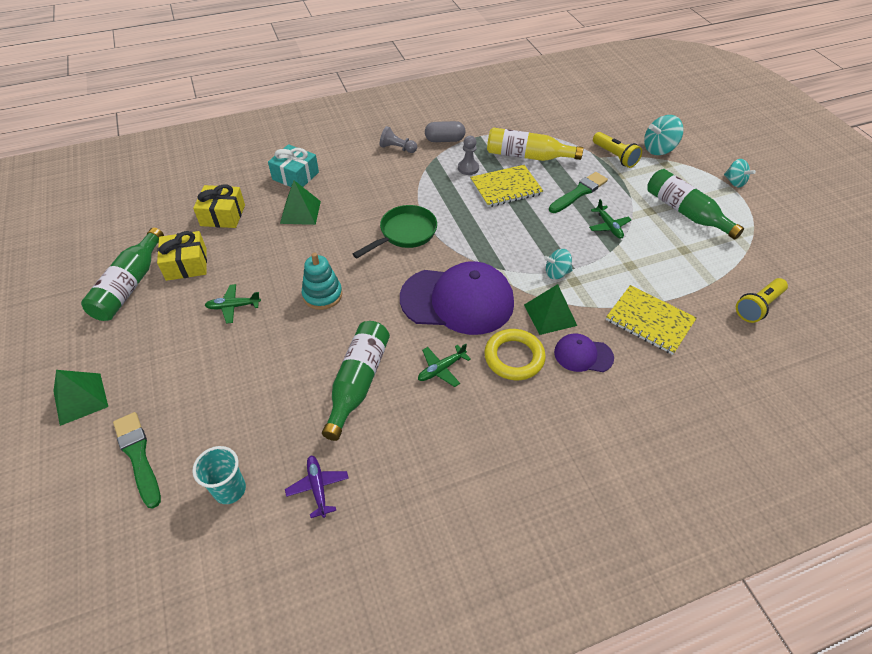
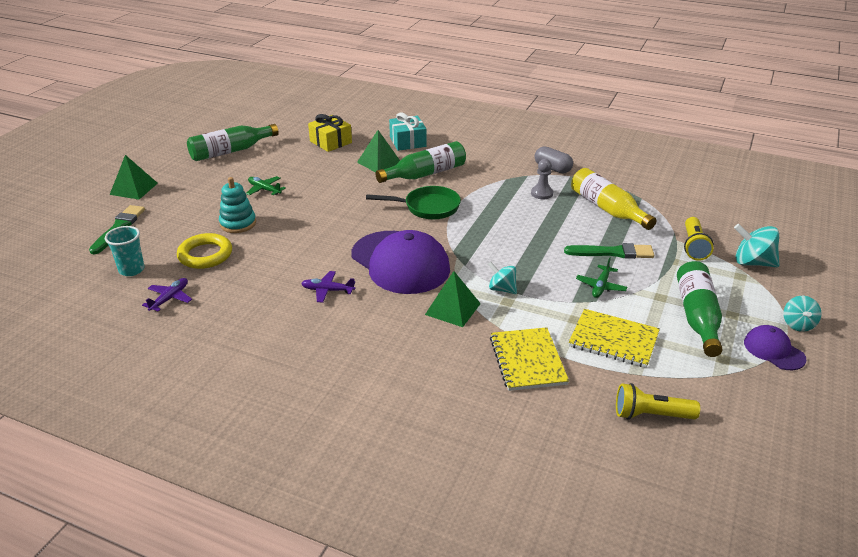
camera: 45 degrees right, 15 degrees down
yellow gift [157,231,207,281] -> none
turquoise stacking toy [302,253,342,310] -> turquoise stacking toy moved to [219,177,256,233]
green bottle [322,321,390,441] -> green bottle moved to [376,141,466,183]
grey pawn [380,126,417,153] -> none
green plane [418,344,471,387] -> purple plane [301,271,355,303]
yellow notebook [470,165,543,207] -> yellow notebook moved to [568,309,660,368]
yellow ring [484,329,546,380] -> yellow ring moved to [177,233,232,269]
purple cap [554,333,614,372] -> purple cap moved to [744,325,807,370]

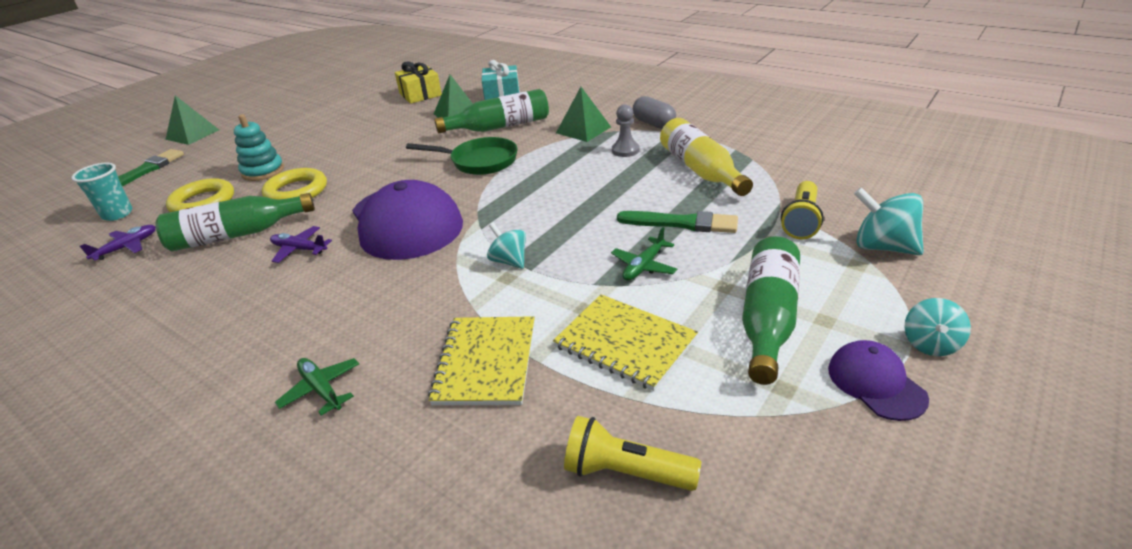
camera: 15 degrees right, 0 degrees up
green bottle [187,124,279,161] -> green bottle moved to [156,193,315,251]
green plane [246,176,286,195] -> green plane moved to [275,358,359,415]
green pyramid [425,271,481,327] -> green pyramid moved to [556,87,611,142]
none -> yellow ring [262,168,327,199]

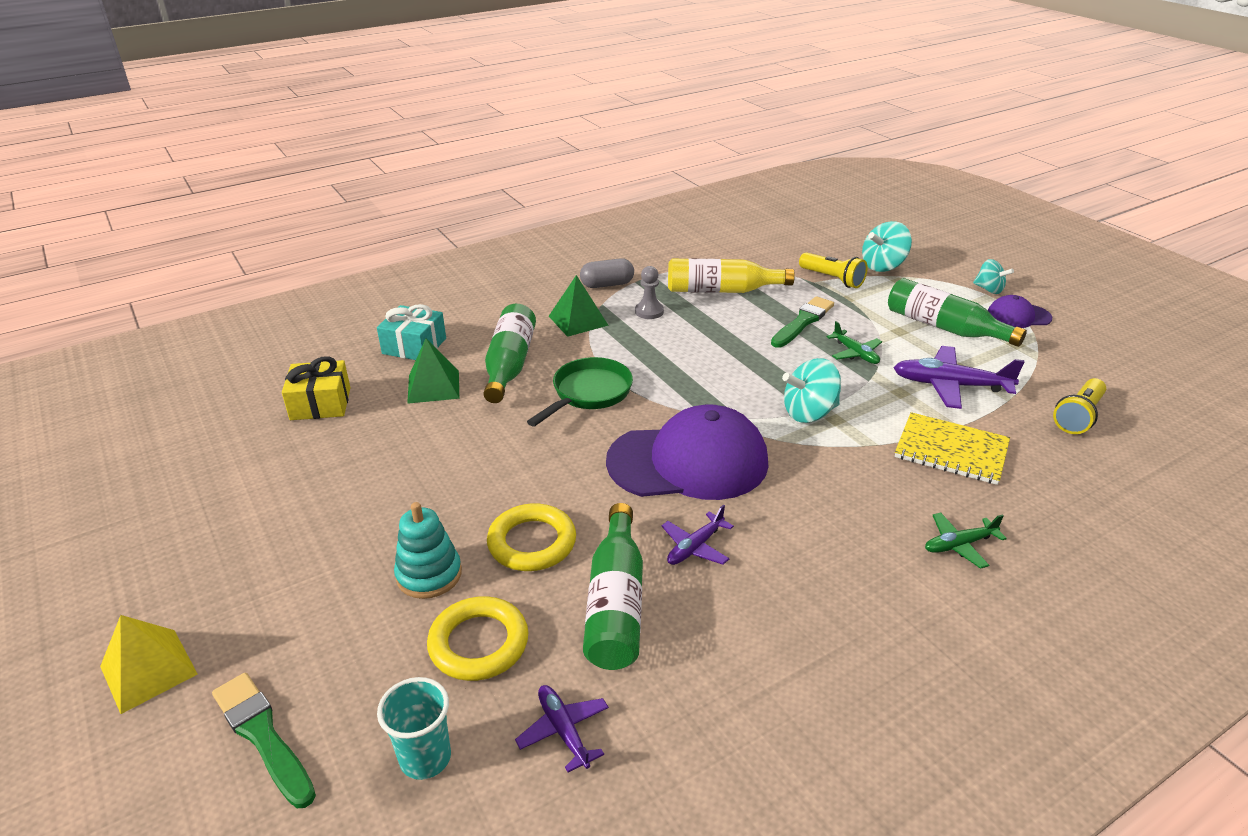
camera: 70 degrees left, 0 degrees up
green pyramid [165,95,219,145] -> yellow pyramid [100,615,198,714]
turquoise spinning top [487,223,526,269] -> turquoise spinning top [782,358,841,423], size x1.53
yellow notebook [553,294,698,391] -> purple plane [893,346,1025,409]

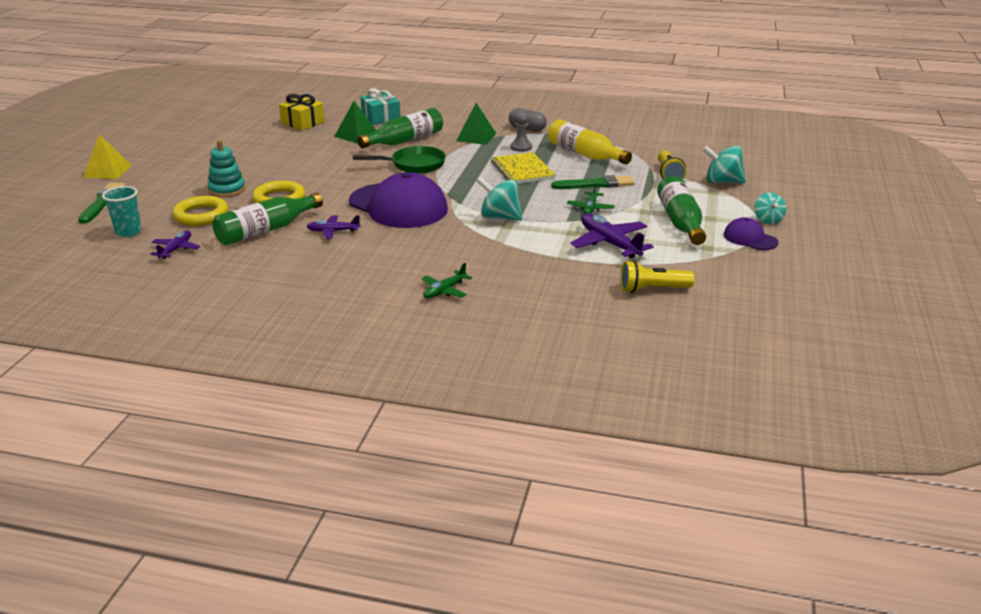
camera: 45 degrees right, 5 degrees down
yellow notebook [895,412,1010,485] -> yellow notebook moved to [491,152,555,184]
green plane [925,512,1007,569] -> green plane turned 75 degrees counterclockwise [422,263,472,299]

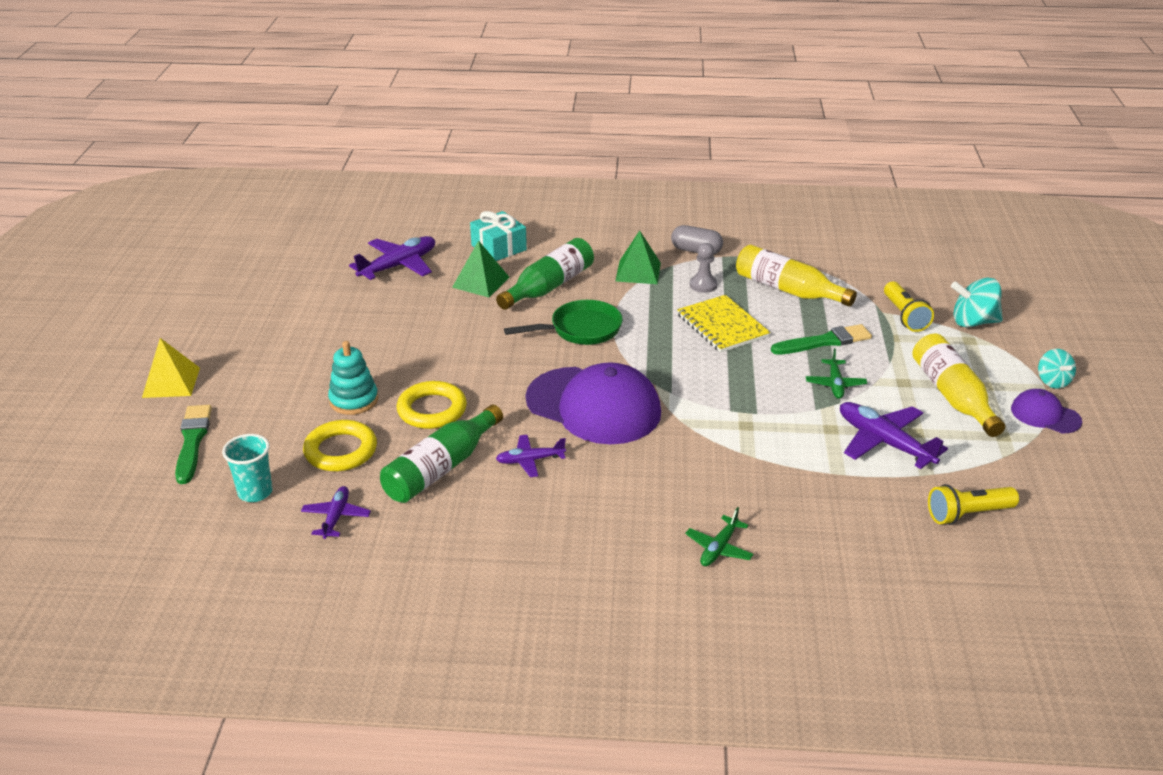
camera: 10 degrees left, 5 degrees up
yellow gift [279,94,325,130] -> purple plane [349,236,435,280]
turquoise spinning top [477,177,522,221] -> none
green bottle [657,176,706,245] -> yellow bottle [912,334,1005,437]

